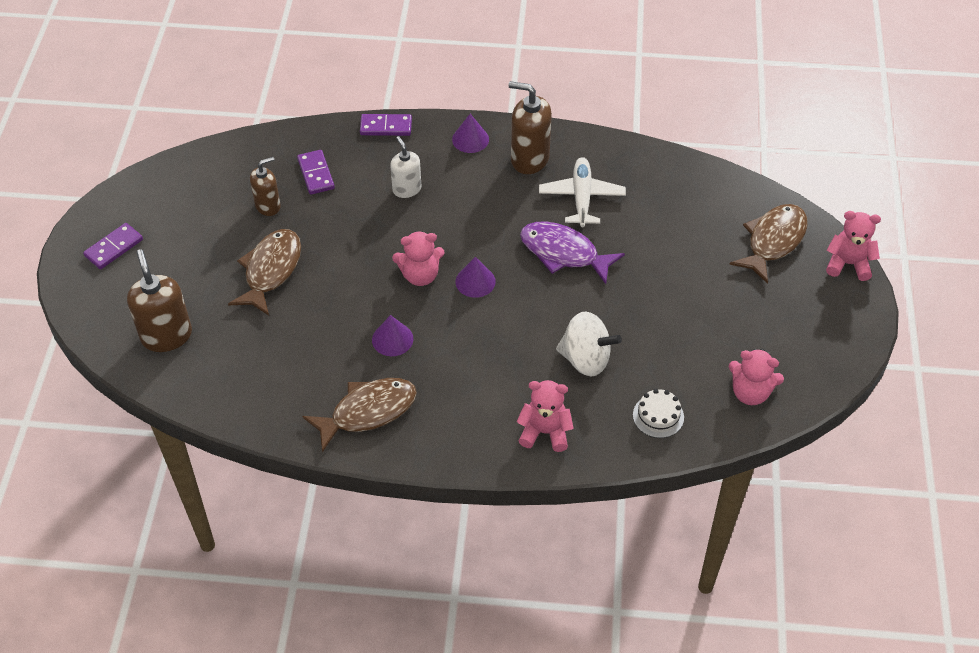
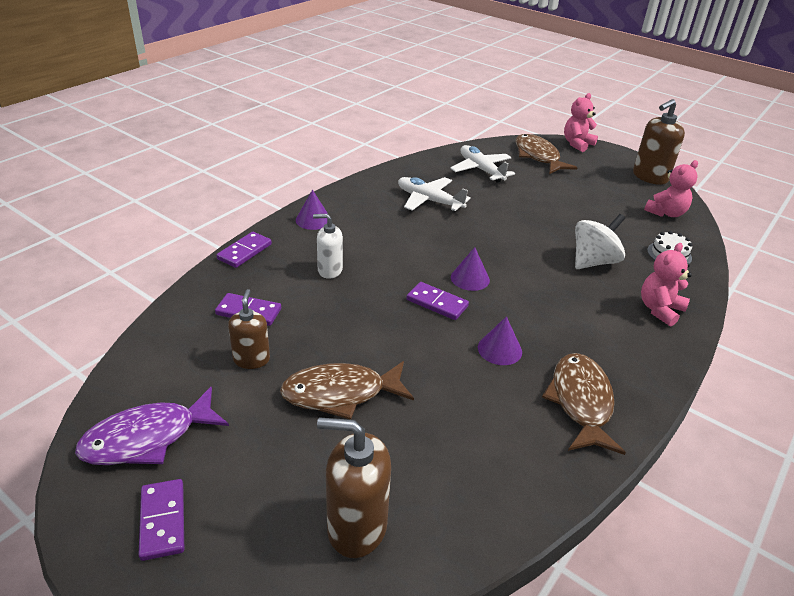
camera: 60 degrees left, 15 degrees down
brown fish [228,229,301,316] -> brown fish turned 60 degrees counterclockwise [280,361,414,420]
pink teddy bear [392,231,445,286] -> purple domino [406,282,469,320]
brown soap dispenser [509,81,552,174] -> brown soap dispenser moved to [633,99,685,185]
purple fish [520,222,625,284] -> purple fish moved to [75,387,229,465]
none -> white plane [450,145,515,183]

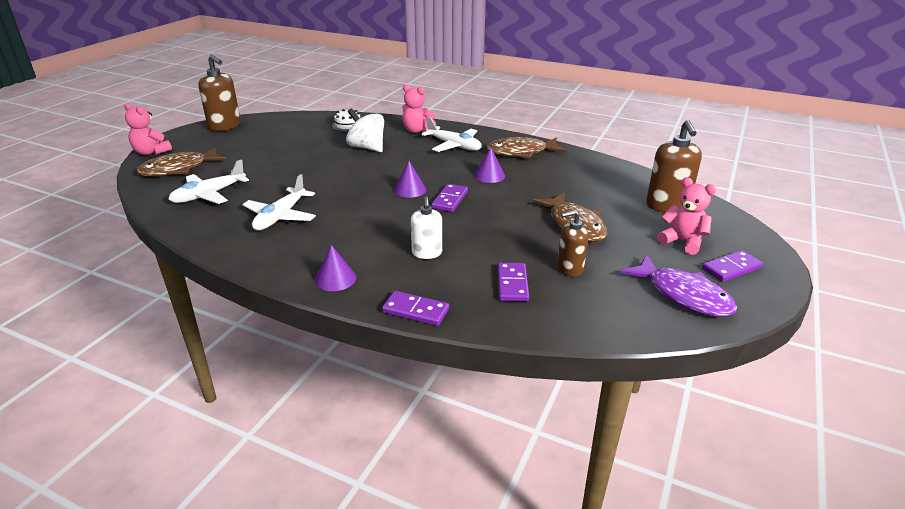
camera: 100 degrees left, 5 degrees down
pink teddy bear [644,160,698,217] -> pink teddy bear moved to [657,177,717,255]
none -> white plane [421,117,482,152]

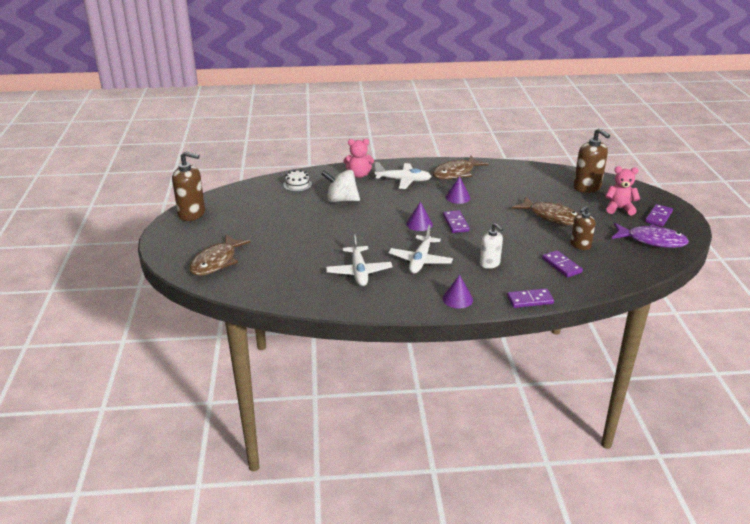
camera: 30 degrees left, 0 degrees up
pink teddy bear [124,103,172,155] -> none
white plane [168,159,249,204] -> white plane moved to [389,225,453,274]

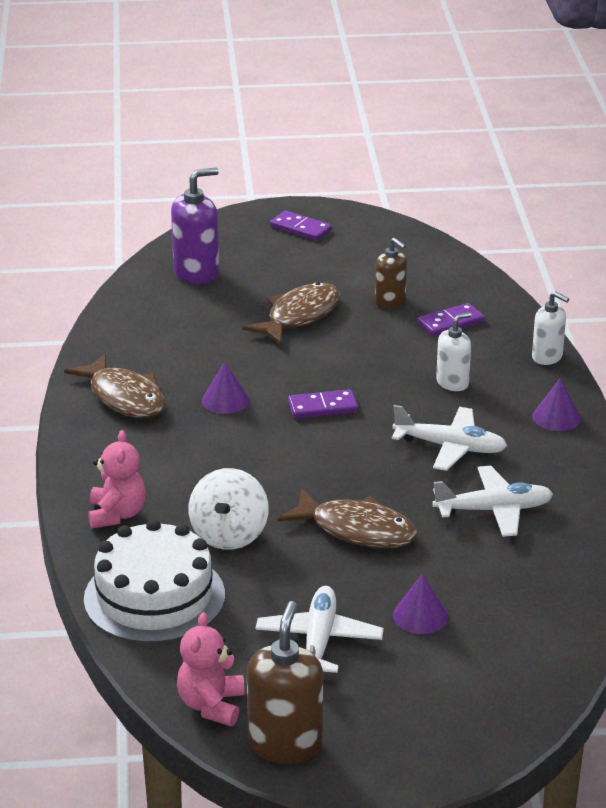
camera: 90 degrees left, 0 degrees up
brown fish [189,234,251,276] -> brown fish moved to [277,488,418,548]
white cake [283,170,312,192] -> white cake [84,519,225,643], size x2.18
white plane [375,162,432,189] -> white plane moved to [255,586,384,673]
purple cone [406,202,433,231] -> purple cone moved to [393,573,448,634]
purple domino [507,288,554,308] -> white soap dispenser [532,291,569,365]
brown soap dispenser [573,128,610,193] -> purple soap dispenser [171,168,219,284]
pink teddy bear [605,166,640,216] -> pink teddy bear moved to [177,612,245,726]
purple fish [612,223,689,248] -> none

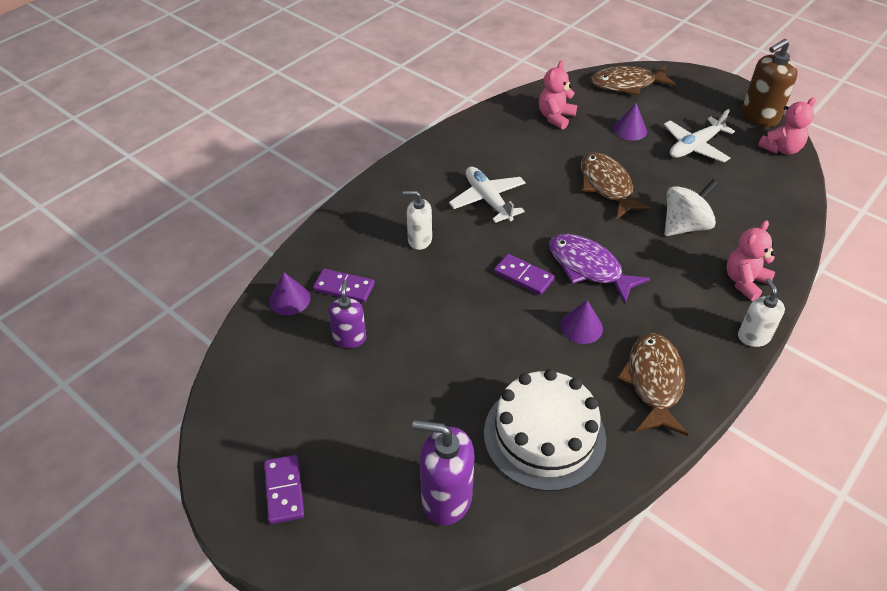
camera: 135 degrees left, 15 degrees up
white cake [84,519,225,643] -> white cake moved to [484,369,606,491]
brown fish [242,282,340,345] -> brown fish moved to [591,66,676,95]
brown soap dispenser [375,238,407,308] -> purple soap dispenser [328,279,366,348]
white plane [432,466,553,537] -> none
white soap dispenser [532,291,569,365] -> white soap dispenser moved to [738,278,785,347]
purple cone [533,378,581,431] -> purple cone moved to [269,272,311,315]
none -> pink teddy bear [539,61,577,129]
none -> purple fish [549,234,650,304]

